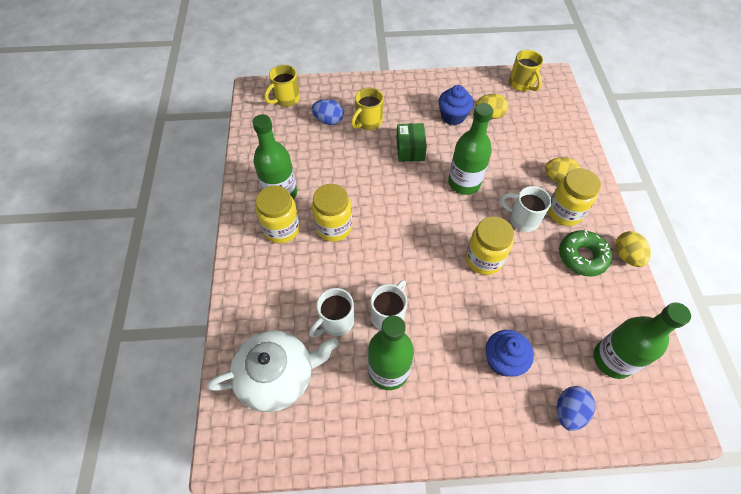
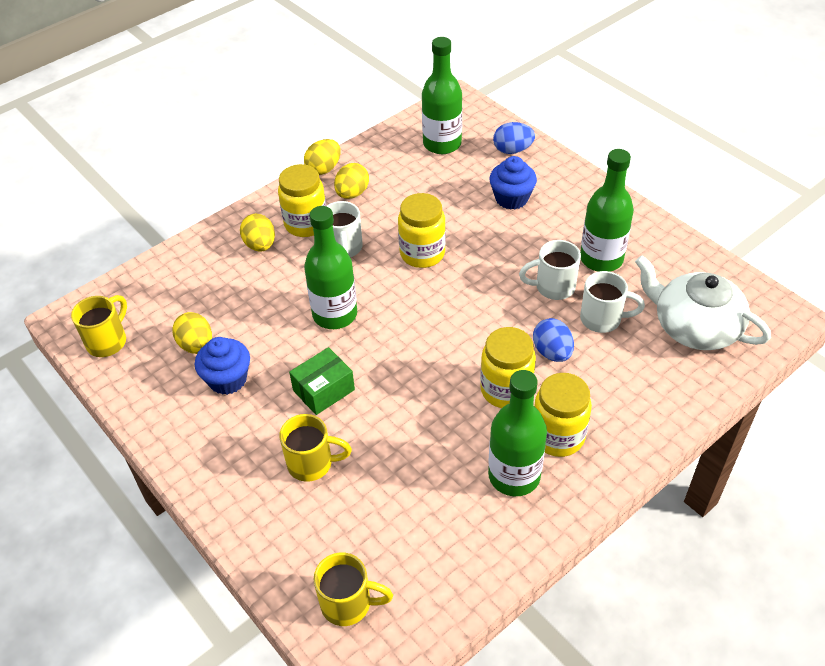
camera: 125 degrees left, 10 degrees down
blue egg [311,99,344,125] -> blue egg moved to [533,318,574,362]
green donut [559,230,612,277] -> yellow egg [334,163,369,199]

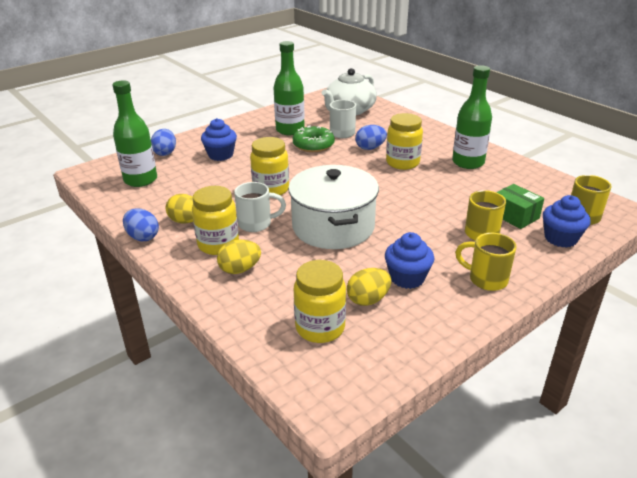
camera: 90 degrees left, 15 degrees down
yellow mug [71,295,127,357] -> yellow mug moved to [455,233,516,291]
green box [289,347,355,415] -> green box moved to [496,184,544,229]
yellow egg [304,139,341,175] -> blue egg [123,208,159,241]
green bottle [304,206,357,329] -> white pot [288,165,379,249]
white mug [519,240,581,300] -> green donut [293,125,335,152]
yellow jar [534,373,592,457] -> yellow jar moved to [294,260,346,343]
none -> blue cupcake [543,195,591,248]

